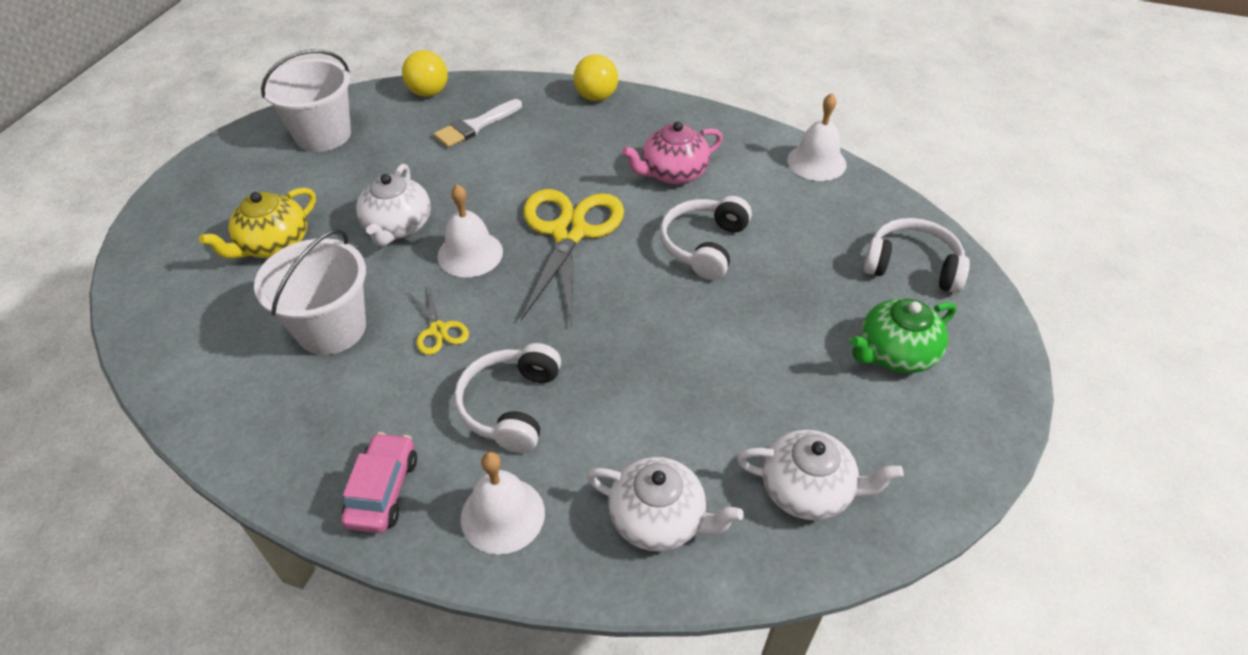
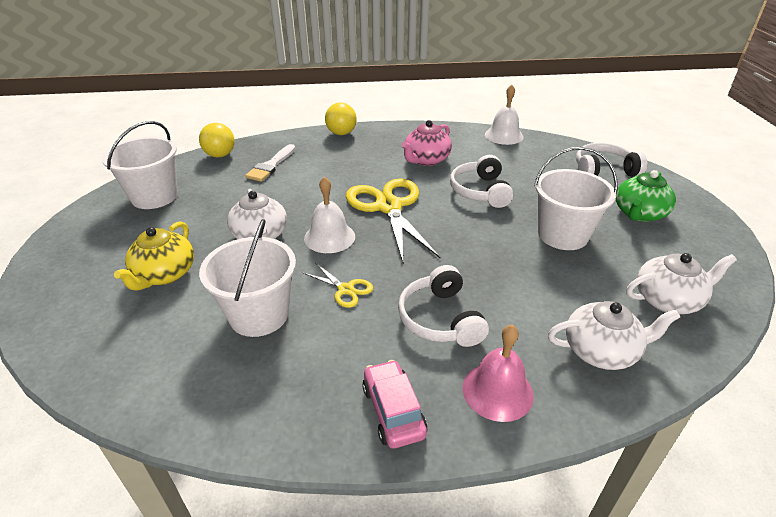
camera: 25 degrees left, 10 degrees down
white bell [461,452,545,554] -> pink bell [463,324,534,422]
none -> white bucket [534,147,618,250]

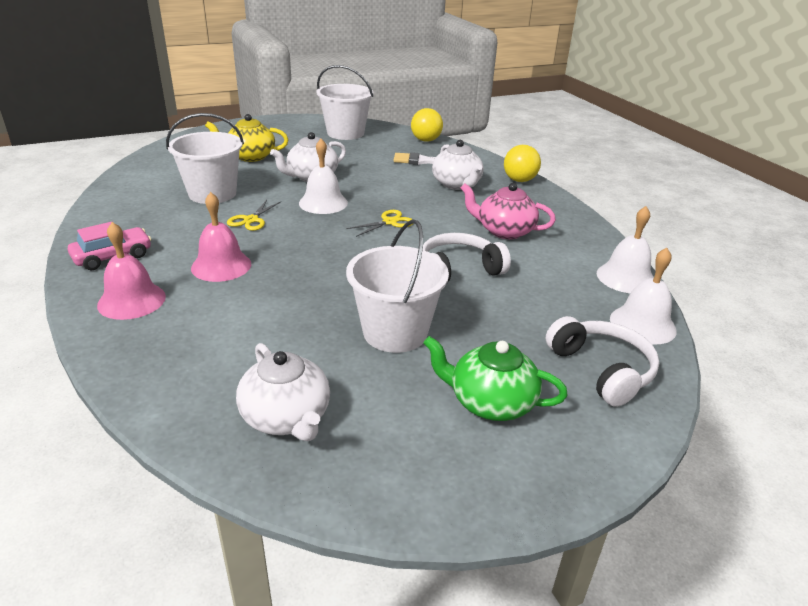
camera: 70 degrees right, 5 degrees down
yellow scissors [346,178,440,262] -> yellow scissors [347,210,414,237], size x0.46
white headphones [398,265,489,347] -> pink bell [191,192,251,282]
white teapot [548,301,680,370] -> white teapot moved to [432,140,484,190]
none -> white bell [610,248,677,345]

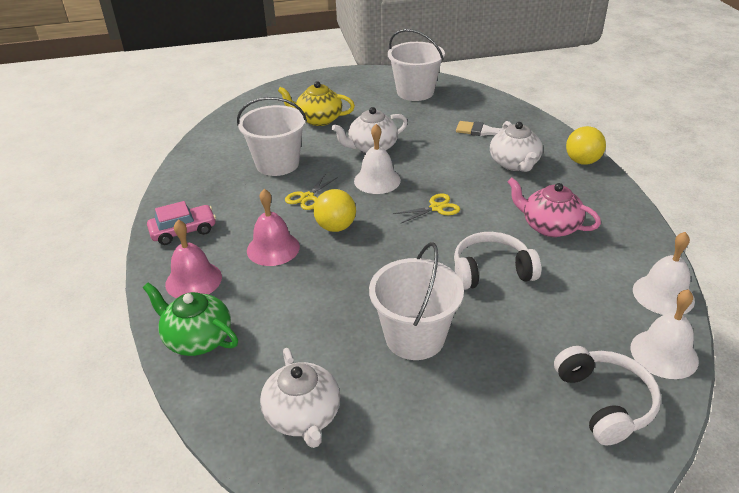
camera: 15 degrees right, 5 degrees up
yellow ball [411,108,443,142] -> yellow ball moved to [313,189,356,232]
green teapot [424,336,568,421] -> green teapot moved to [143,282,238,356]

